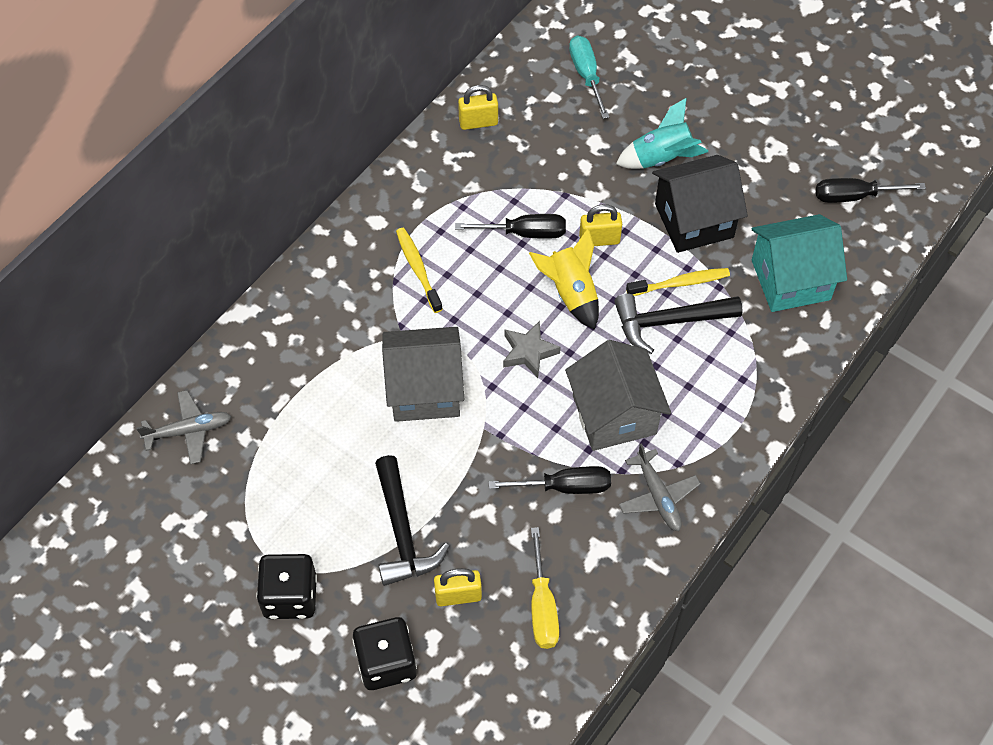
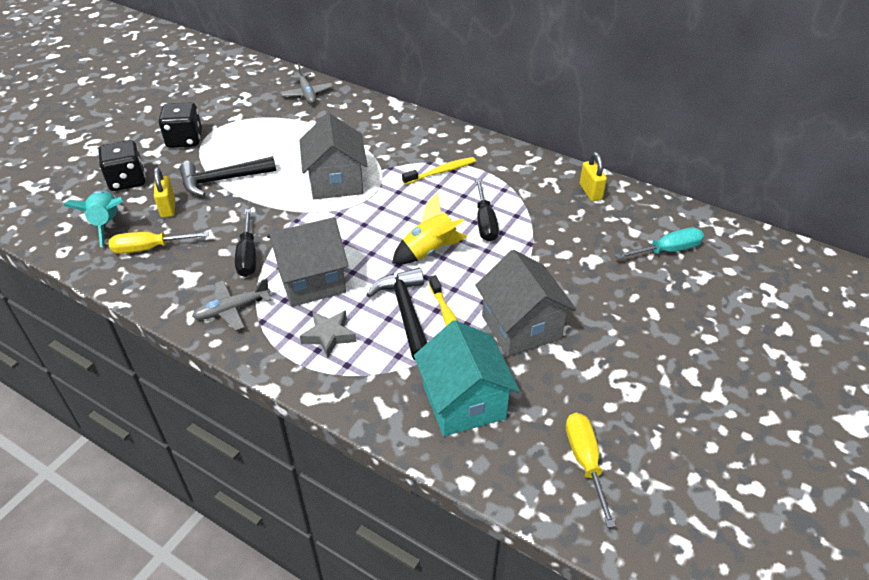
camera: 85 degrees right, 15 degrees down
grey star [503,321,561,378] -> grey star moved to [300,310,356,358]
yellow padlock [579,204,622,246] -> none
turquoise rocket [616,98,708,169] -> turquoise rocket moved to [63,190,123,247]
black house [652,155,748,253] -> grey house [475,250,577,357]
black screwdriver [816,178,926,203] -> yellow screwdriver [566,413,616,528]

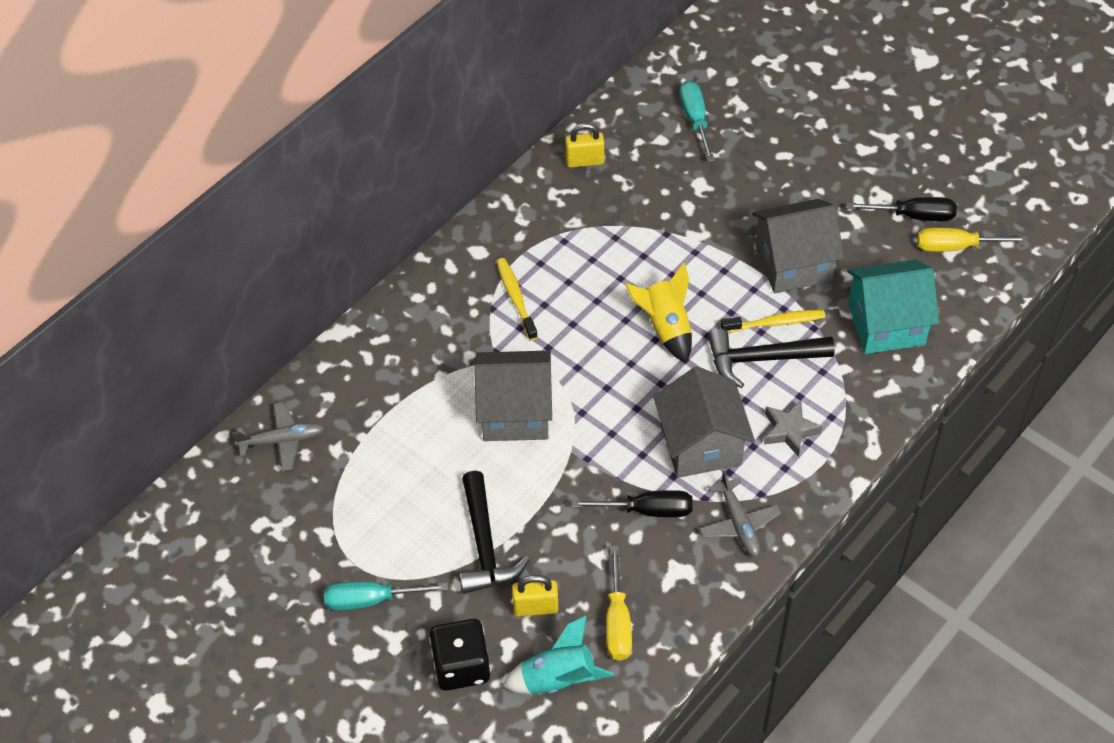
camera: 80 degrees left, 10 degrees up
black dice [158,102,202,148] -> turquoise screwdriver [324,581,448,611]
black screwdriver [476,179,499,242] -> black screwdriver moved to [847,197,957,221]

